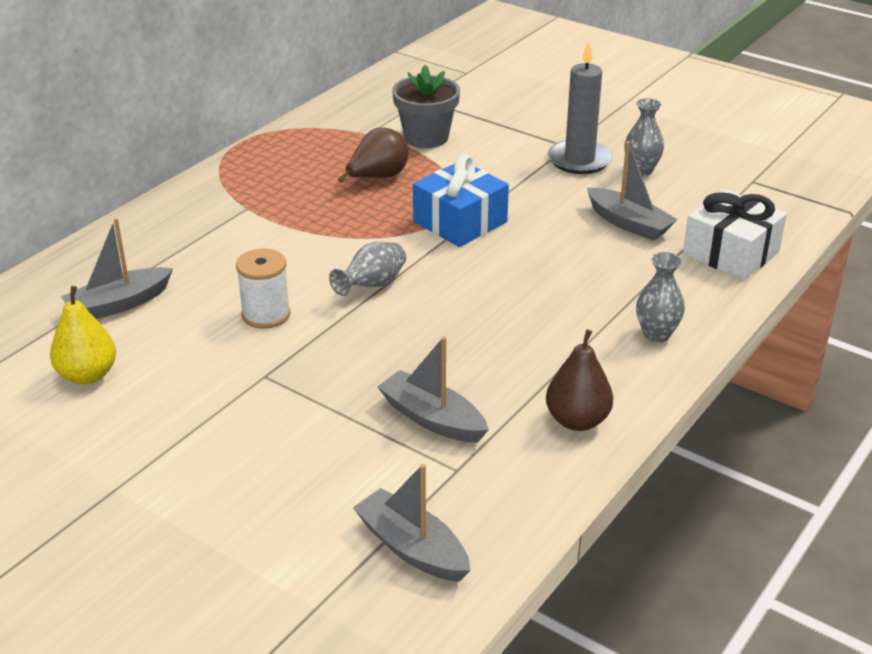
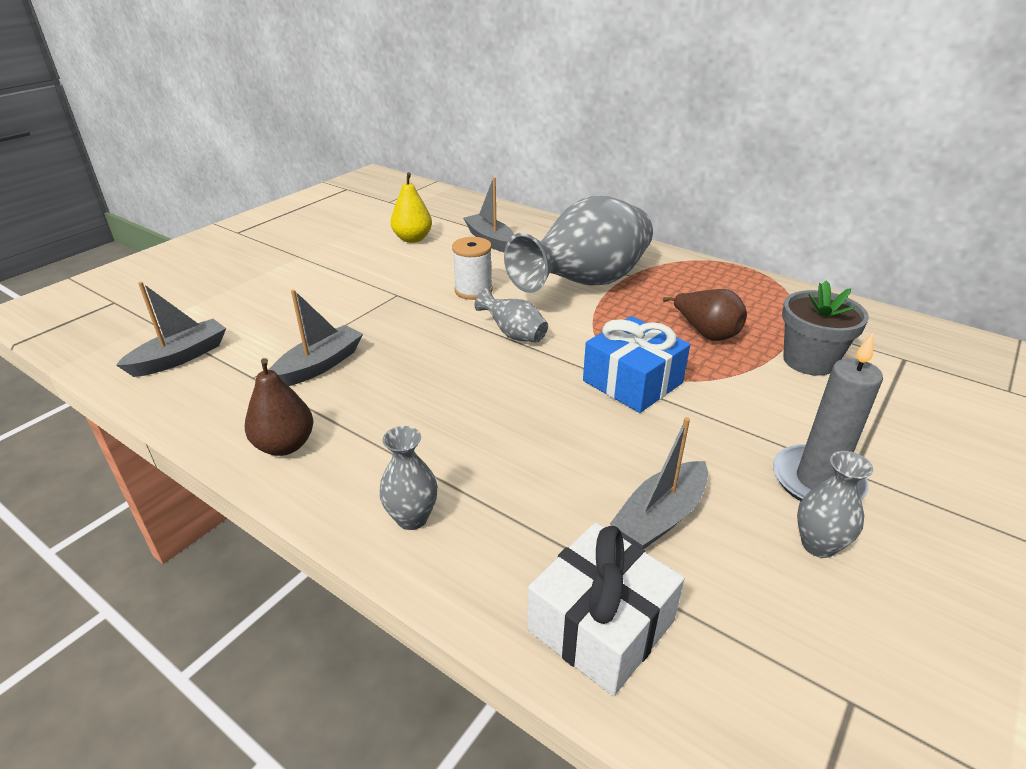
camera: 90 degrees right, 0 degrees up
none -> grey vase [504,196,653,293]

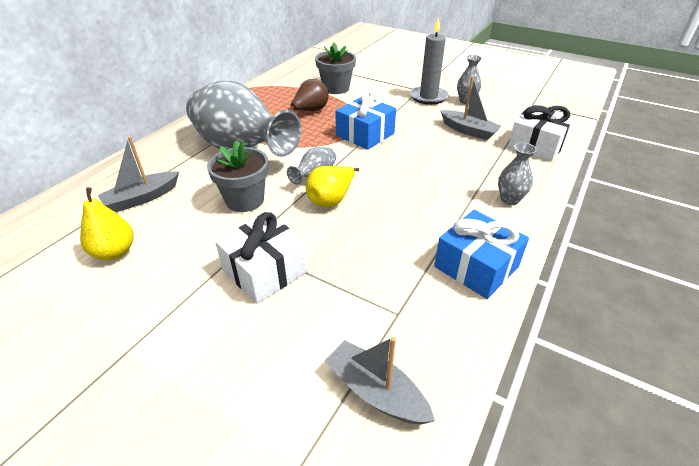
camera: 95 degrees left, 5 degrees up
brown pear [245,358,313,456] -> blue gift [434,210,529,299]
grey boat [269,289,363,386] -> none
white spool [452,237,493,300] -> grey flower pot [207,140,269,212]
none -> white gift [215,212,308,304]
none -> yellow pear [306,166,359,207]

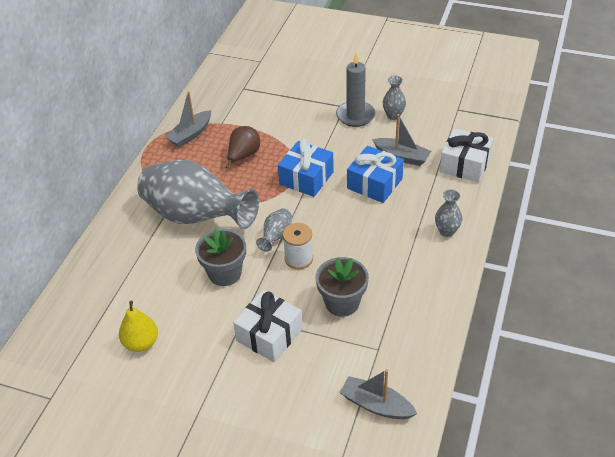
camera: 10 degrees left, 5 degrees up
grey boat [97,136,179,212] -> grey boat moved to [165,91,211,147]
yellow pear [306,166,359,207] -> white spool [283,223,313,269]
grey flower pot [315,42,356,94] -> grey flower pot moved to [316,257,369,317]
blue gift [434,210,529,299] -> blue gift moved to [347,146,404,203]

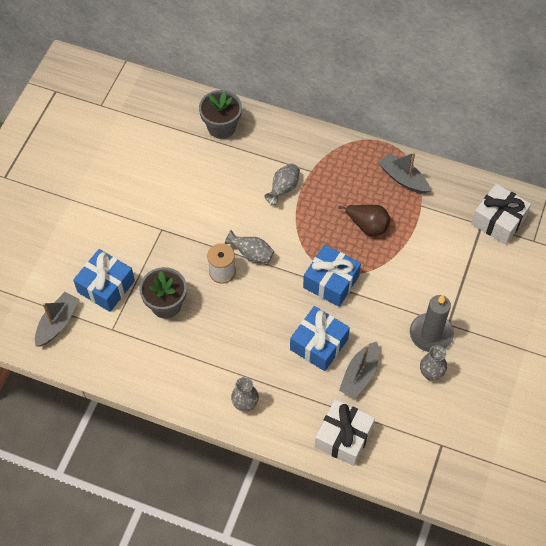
camera: 90 degrees right, 15 degrees up
yellow pear [119,301,158,352] -> none
grey vase [137,160,259,229] -> grey vase [264,163,300,205], size x0.41
grey flower pot [195,229,246,286] -> grey flower pot moved to [199,90,242,139]
white gift [233,290,302,362] -> white gift moved to [471,184,531,245]
none -> blue gift [73,249,135,312]

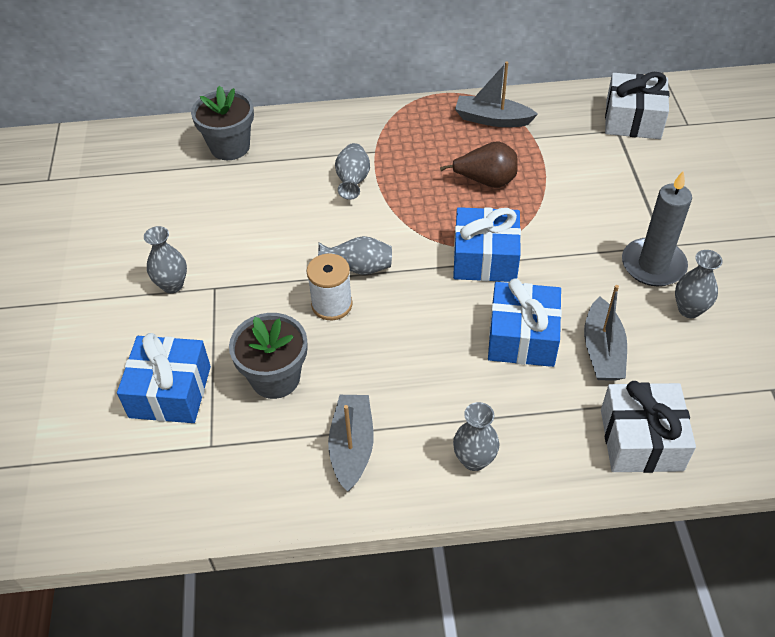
camera: 25 degrees left, 10 degrees down
grey boat [35,292,79,347] -> grey boat moved to [328,395,374,492]
none -> grey vase [144,226,187,293]

